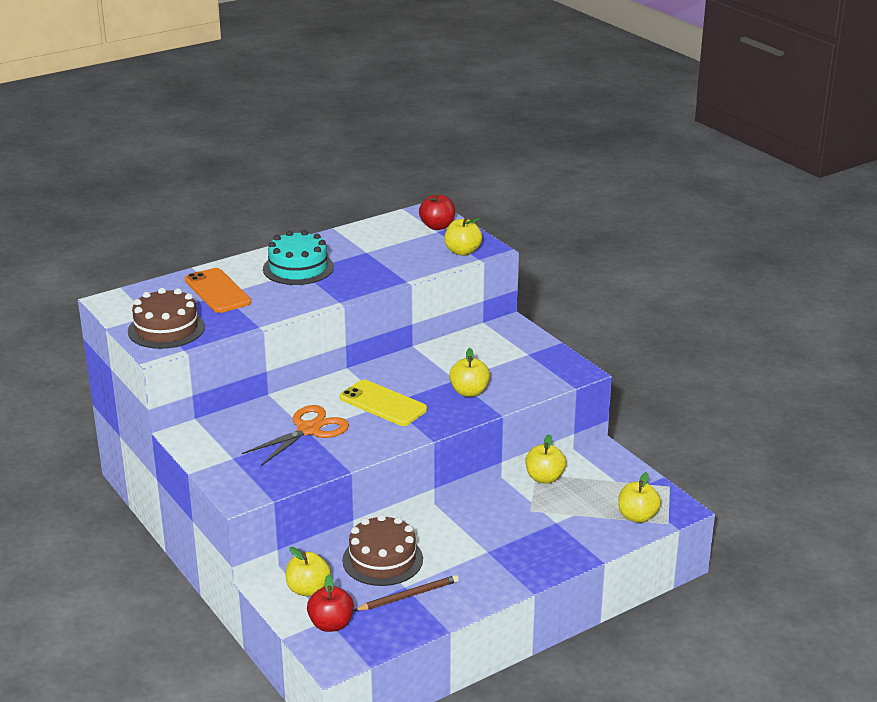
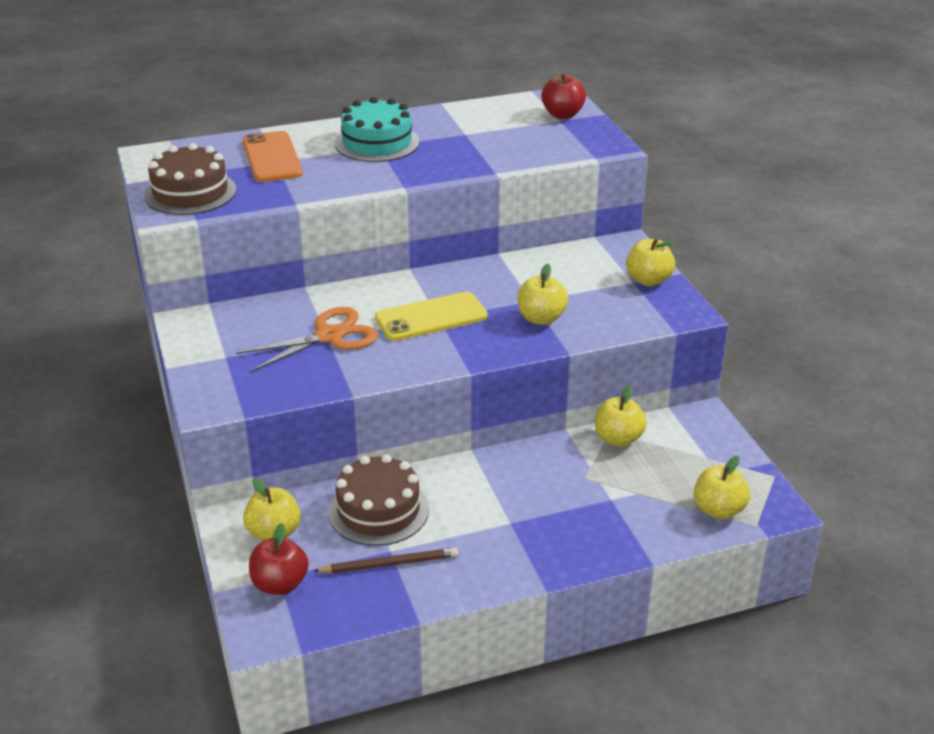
camera: 15 degrees right, 5 degrees up
yellow phone [340,380,427,426] -> yellow phone turned 75 degrees counterclockwise [375,292,488,341]
yellow apple [444,217,482,256] -> yellow apple moved to [626,238,675,286]

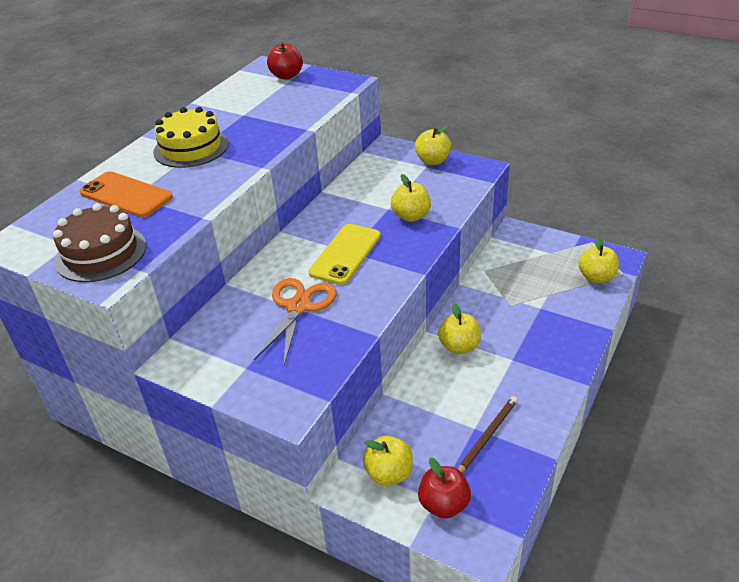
camera: 40 degrees left, 5 degrees up
brown cake [328,454,429,546] -> none
turquoise cake [335,97,420,162] -> yellow cake [153,107,229,168]
yellow apple [595,386,647,447] -> yellow apple moved to [438,303,481,354]

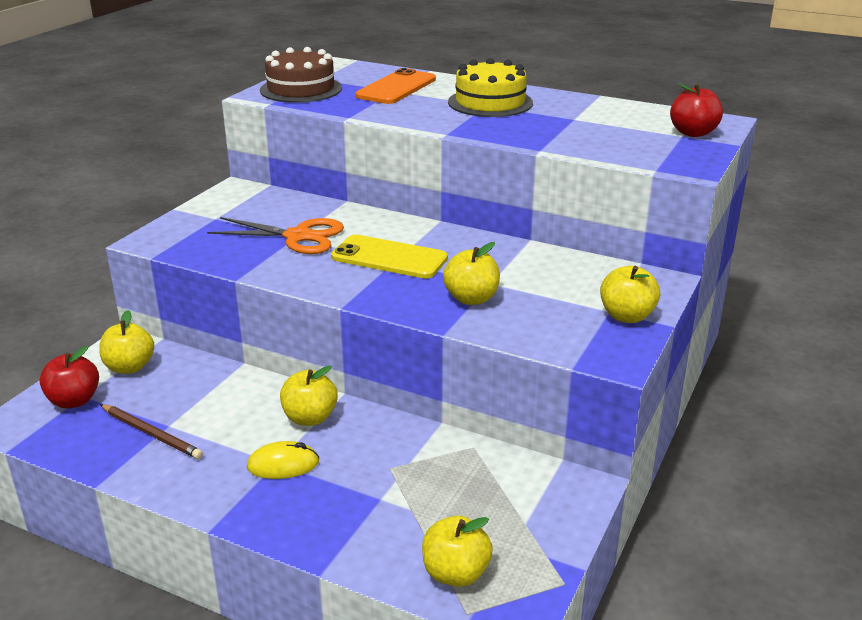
camera: 85 degrees right, 10 degrees down
none -> yellow mouse [247,441,319,479]

